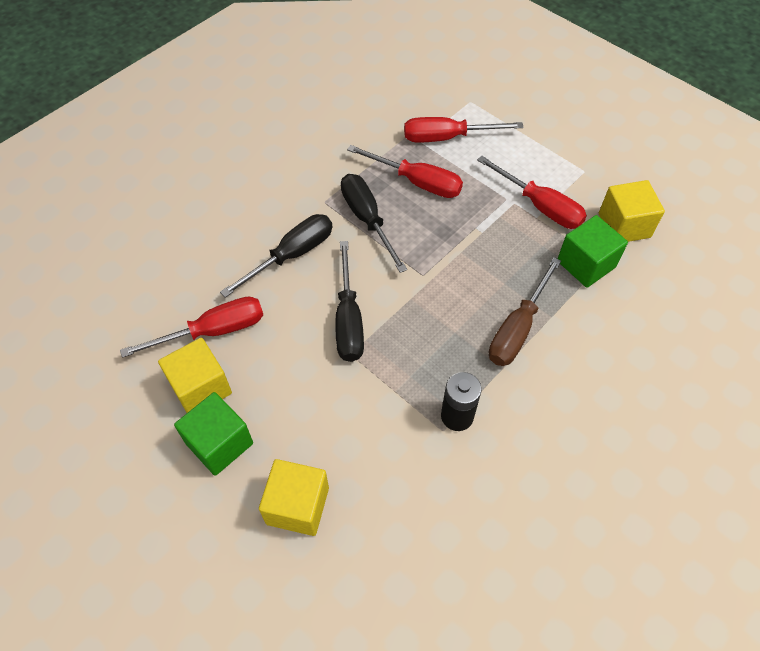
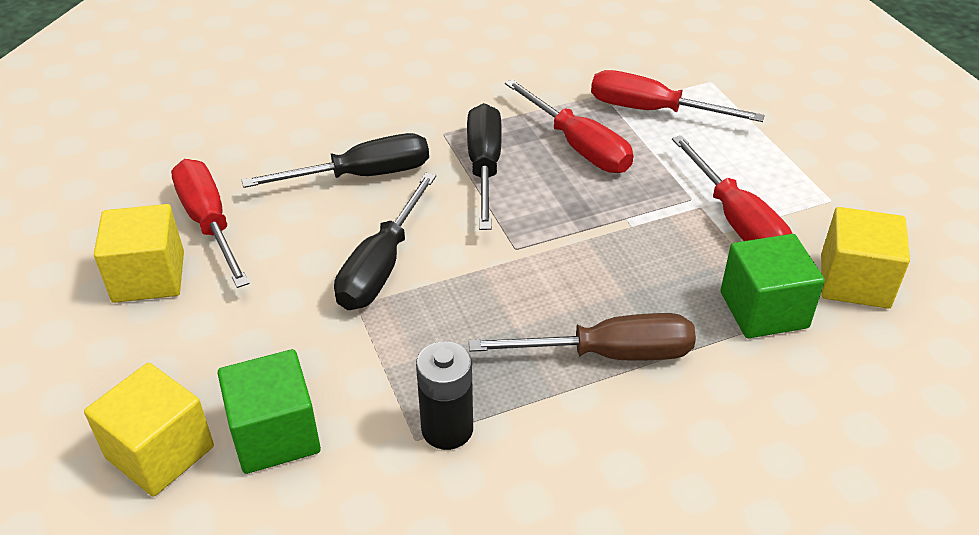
camera: 25 degrees right, 15 degrees down
red screwdriver [120,297,263,358] -> red screwdriver turned 120 degrees counterclockwise [171,159,250,288]
green cube [174,392,253,476] -> green cube moved to [217,349,321,474]
brown screwdriver [489,258,561,366] -> brown screwdriver turned 150 degrees counterclockwise [469,313,696,361]

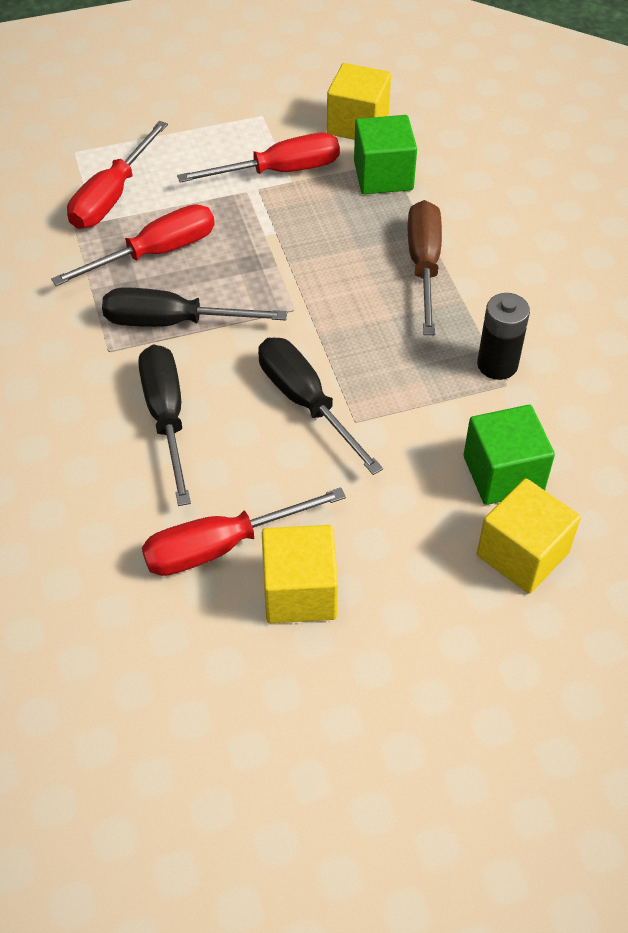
camera: 85 degrees left, 10 degrees up
black screwdriver [334,173,436,310] -> black screwdriver turned 150 degrees counterclockwise [258,337,383,475]

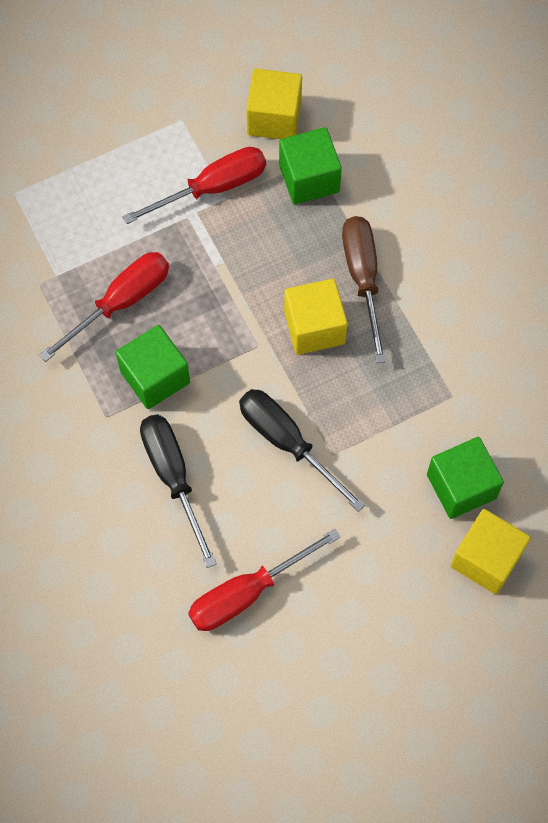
camera: 10 degrees left, 15 degrees up
red screwdriver [67,121,168,229] -> none
black screwdriver [102,288,287,327] -> green cube [116,325,190,409]
yellow cube [262,525,338,623] -> yellow cube moved to [284,279,347,355]
black battery [477,293,530,380] -> none

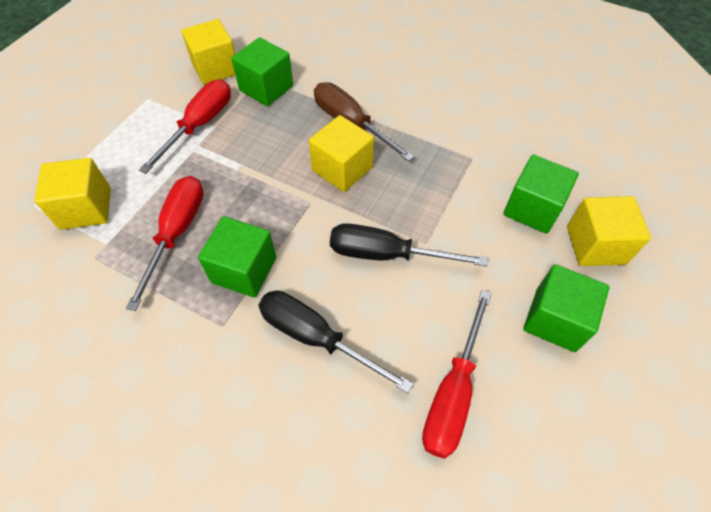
camera: 35 degrees left, 10 degrees down
none -> yellow cube [34,158,111,230]
none -> green cube [523,264,609,352]

